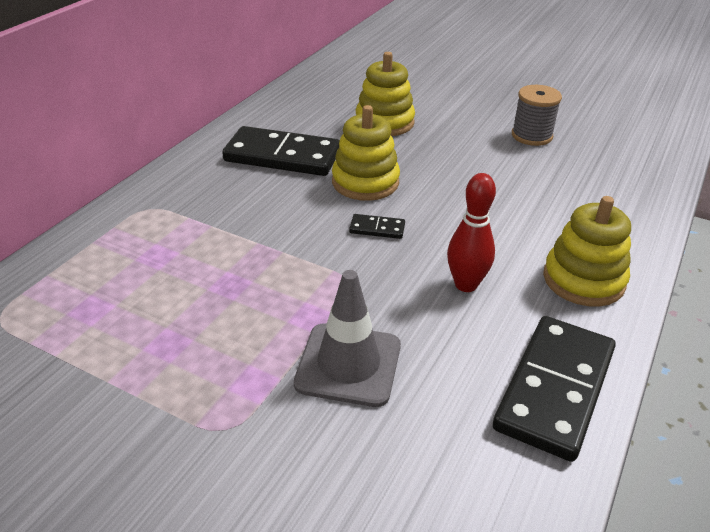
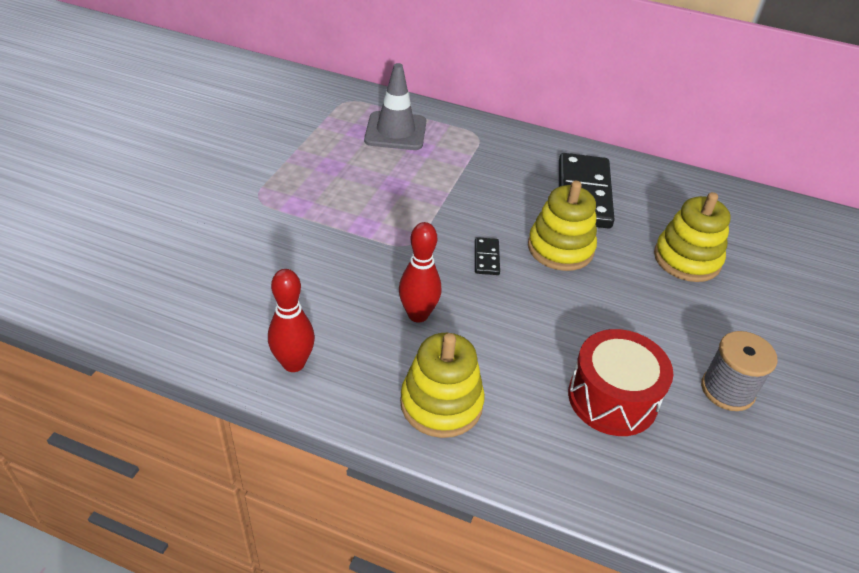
camera: 80 degrees right, 5 degrees up
grey traffic cone [294,270,401,407] -> grey traffic cone moved to [364,63,426,150]
black domino [493,316,616,462] -> red bowling pin [268,269,315,372]
none -> red drum [568,329,673,436]

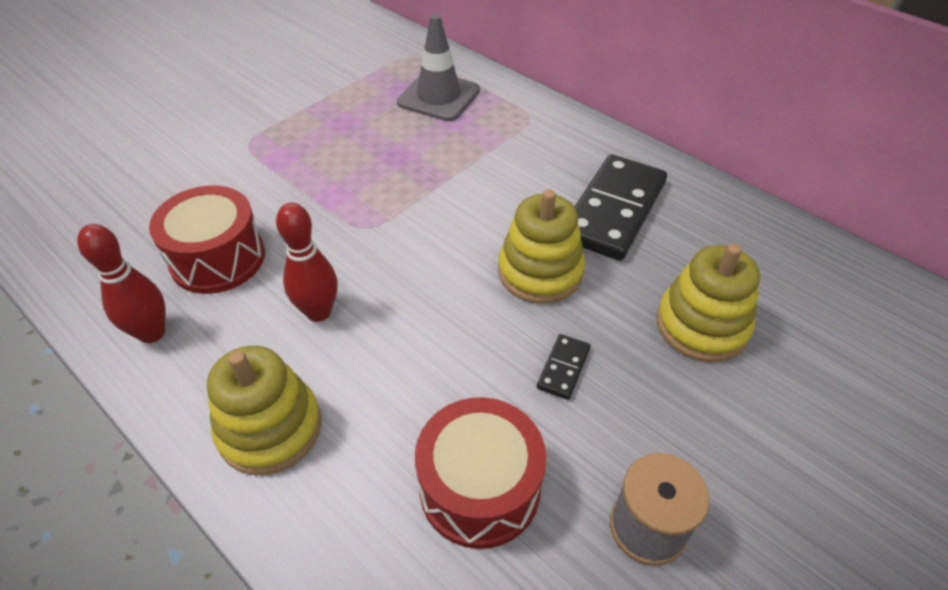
camera: 25 degrees right, 5 degrees up
black domino [475,237,500,275] -> black domino moved to [537,334,591,400]
none -> red drum [149,186,265,294]

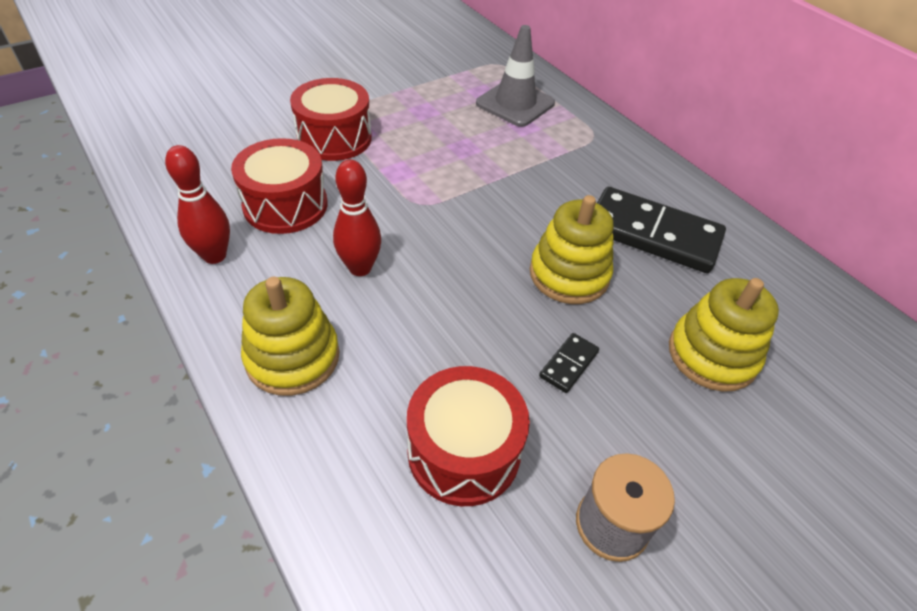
camera: 10 degrees right, 0 degrees up
black domino [575,154,667,261] -> black domino turned 75 degrees clockwise [597,187,726,273]
none -> red drum [290,78,372,161]

